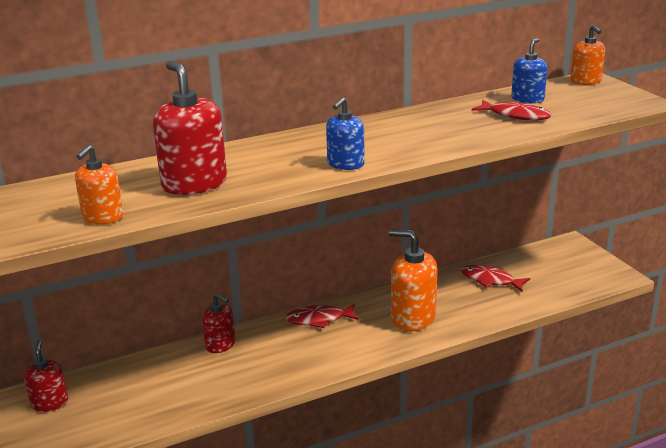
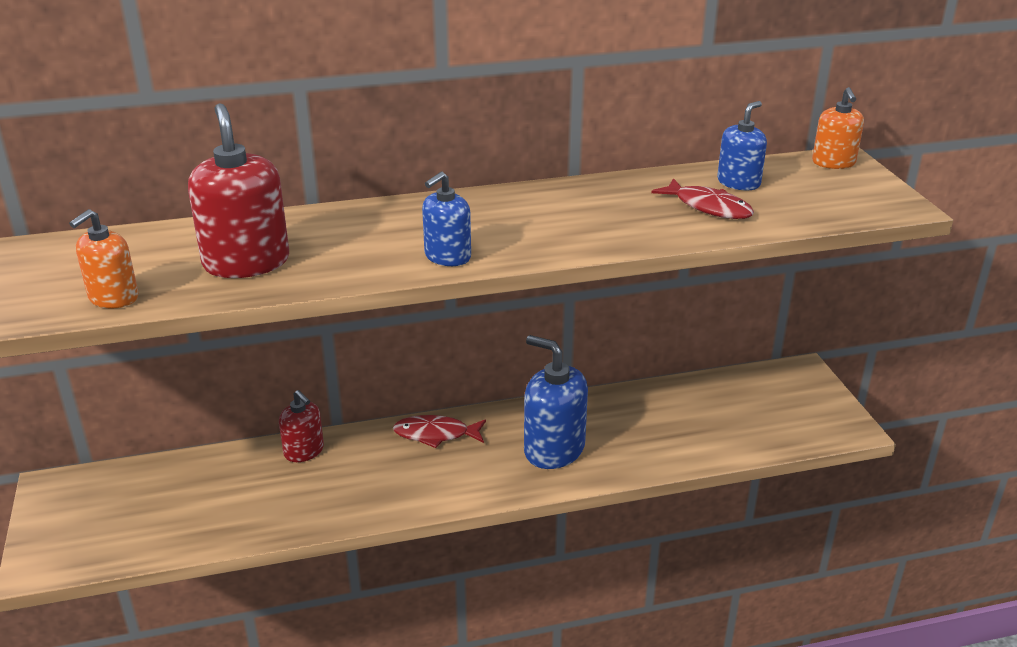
camera: 10 degrees right, 5 degrees up
red soap dispenser [23,340,68,412] -> none
orange soap dispenser [389,229,438,331] -> blue soap dispenser [524,335,588,469]
red fish [461,265,530,292] -> none

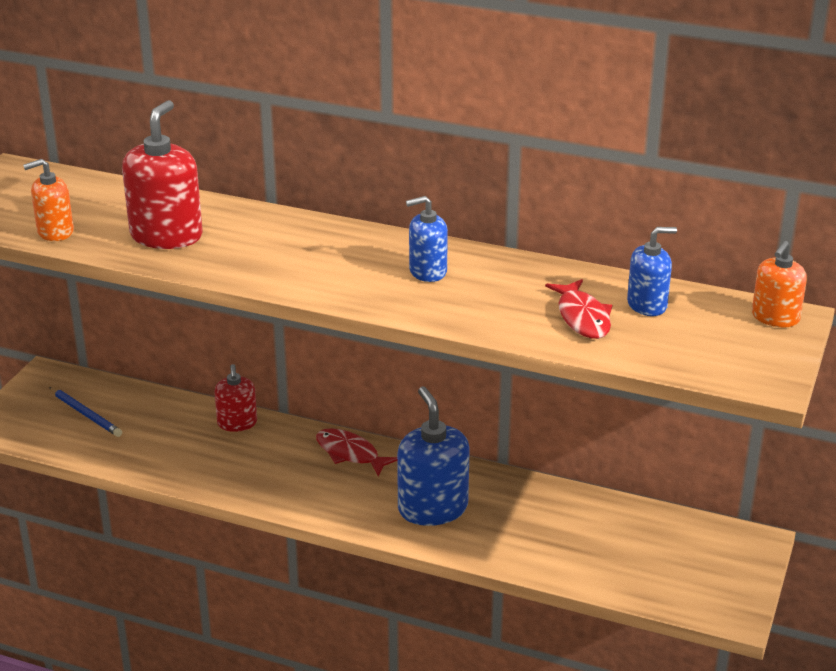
camera: 35 degrees right, 0 degrees up
blue soap dispenser [422,172,471,266] -> blue soap dispenser moved to [406,196,448,282]
none -> blue pencil [49,387,122,437]

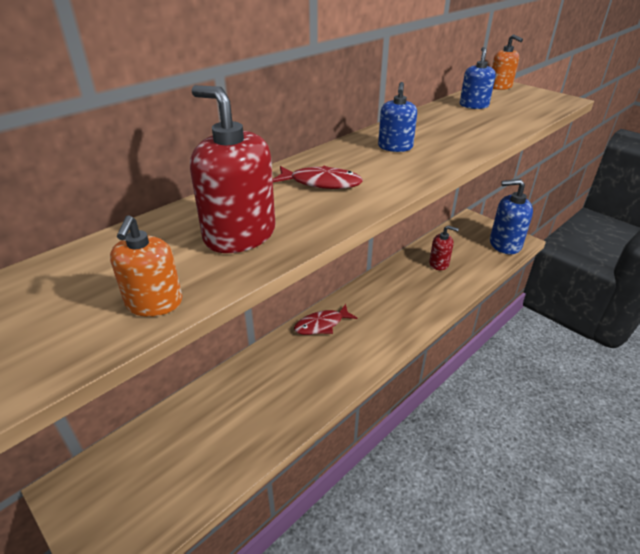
camera: 65 degrees left, 5 degrees up
blue pencil [49,387,122,437] -> none
red soap dispenser [214,364,257,432] -> red soap dispenser moved to [429,225,459,270]
blue soap dispenser [397,386,470,526] -> blue soap dispenser moved to [490,179,533,254]
red fish [545,279,612,339] -> red fish moved to [273,166,363,189]

